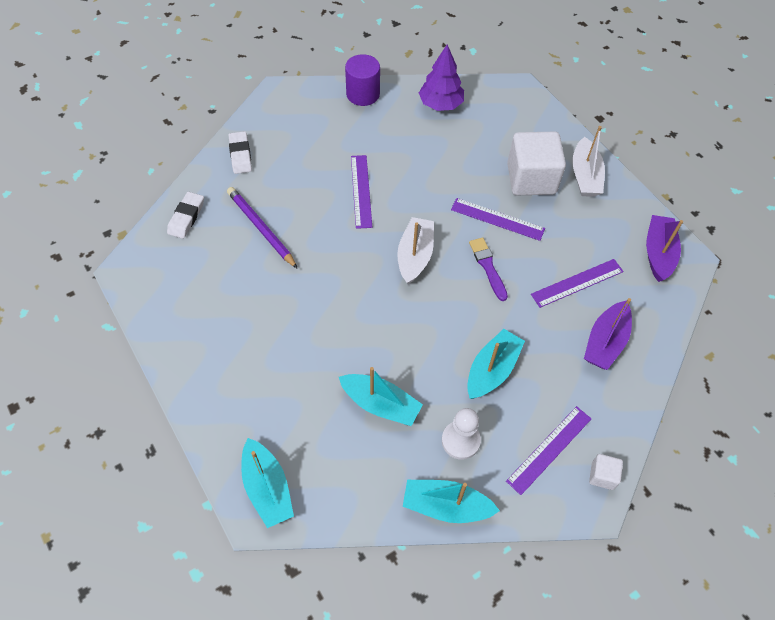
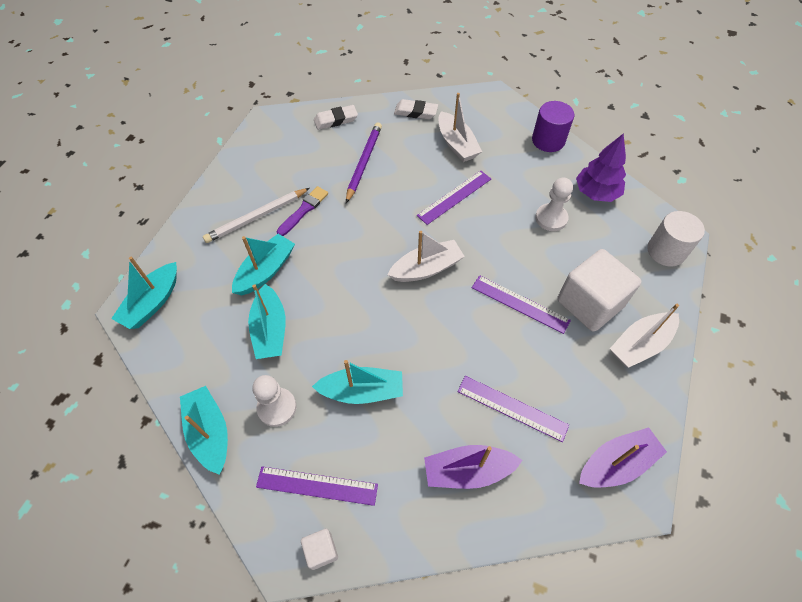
camera: 55 degrees right, 0 degrees up
white eraser [229,131,252,174] -> white eraser turned 60 degrees clockwise [394,99,438,119]
purple ruler [451,198,545,241] -> purple ruler turned 45 degrees counterclockwise [472,275,571,334]
purple brush [469,237,508,301] -> purple brush moved to [277,186,328,236]
none -> white pencil [203,188,310,243]
none -> turquoise boat [232,234,295,295]
none -> white boat [439,93,482,162]
none -> white pawn [535,178,573,231]
none -> white cylinder [647,211,705,267]

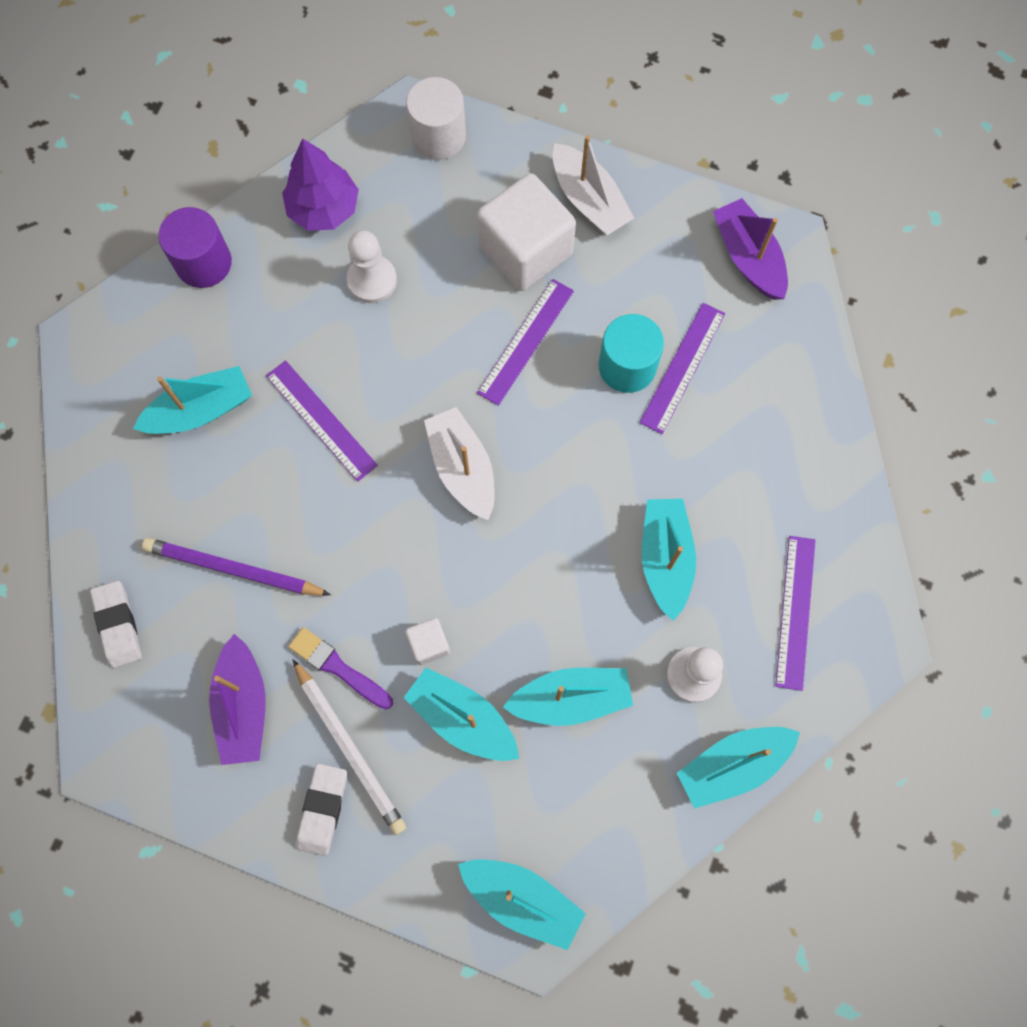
camera: 90 degrees left, 15 degrees up
white cube [301,528,338,570] -> white cube moved to [405,618,450,665]
white eraser [394,99,438,119] -> white eraser moved to [296,764,347,856]
purple boat [424,445,523,489] -> purple boat moved to [209,634,265,765]
white boat [439,93,482,162] -> turquoise boat [133,366,252,434]
none -> turquoise cylinder [599,314,664,393]

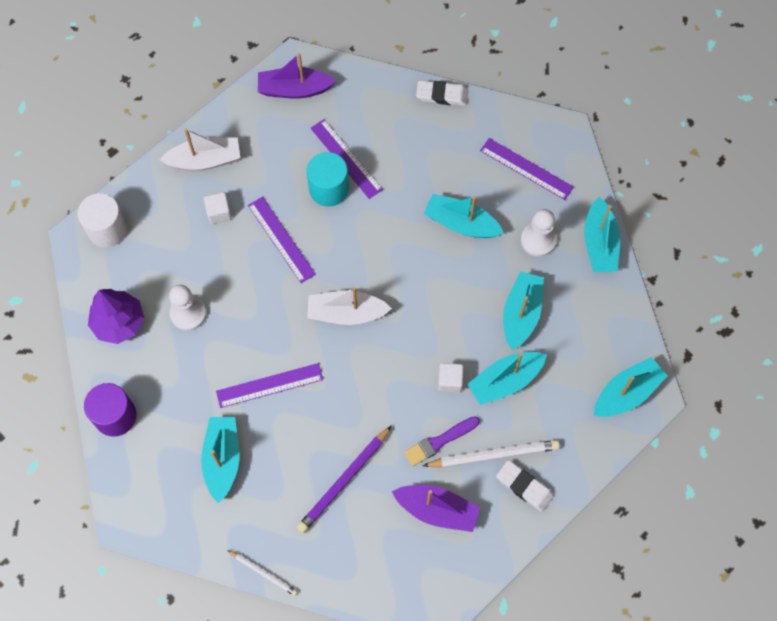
camera: 65 degrees left, 5 degrees down
white eraser [90,581,142,668] -> white eraser moved to [416,80,468,106]
white cube [477,173,576,291] -> white cube [204,192,232,224], size x0.44
none -> white pencil [227,550,298,596]

